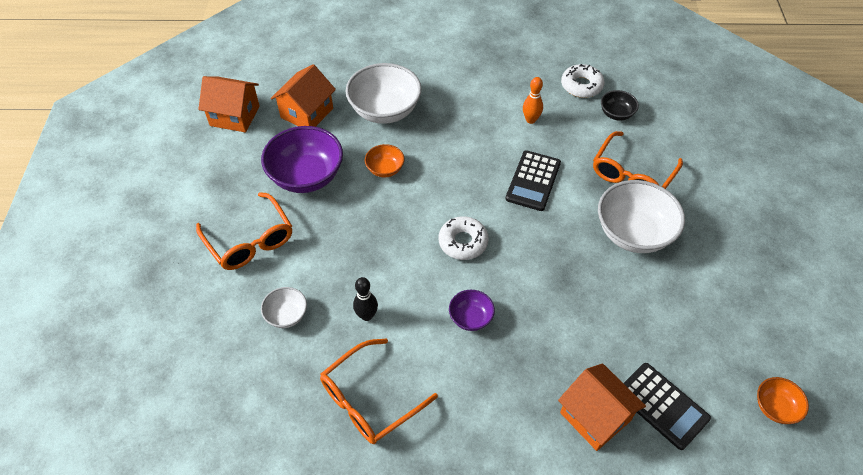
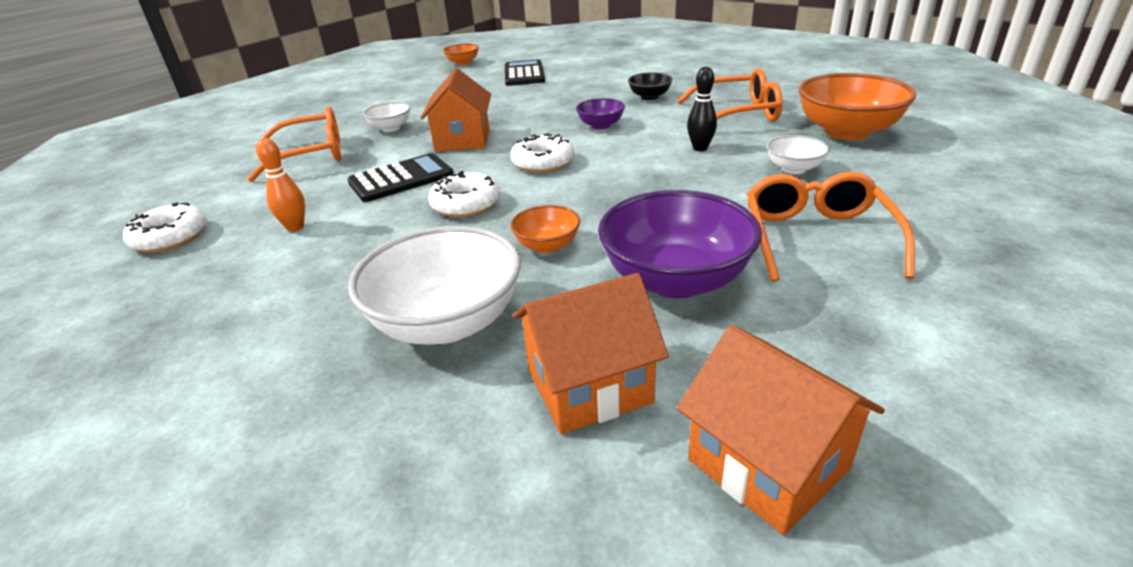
camera: 140 degrees left, 20 degrees down
orange house [558,363,646,451] -> orange house moved to [421,68,491,151]
white bowl [598,180,685,253] -> white bowl [363,102,411,132], size x0.50
black bowl [601,90,639,121] -> black bowl moved to [628,72,673,100]
none -> white donut [428,171,501,217]
none -> orange bowl [798,73,917,140]

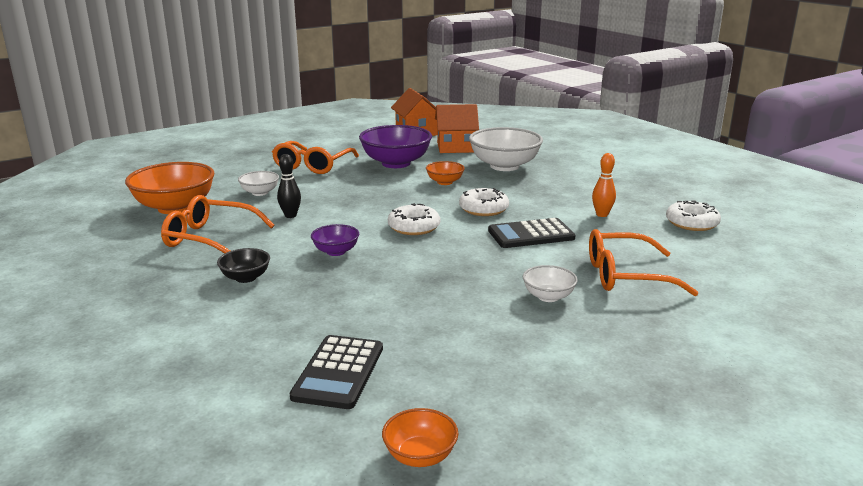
camera: 165 degrees left, 10 degrees down
orange house [421,68,491,151] -> none

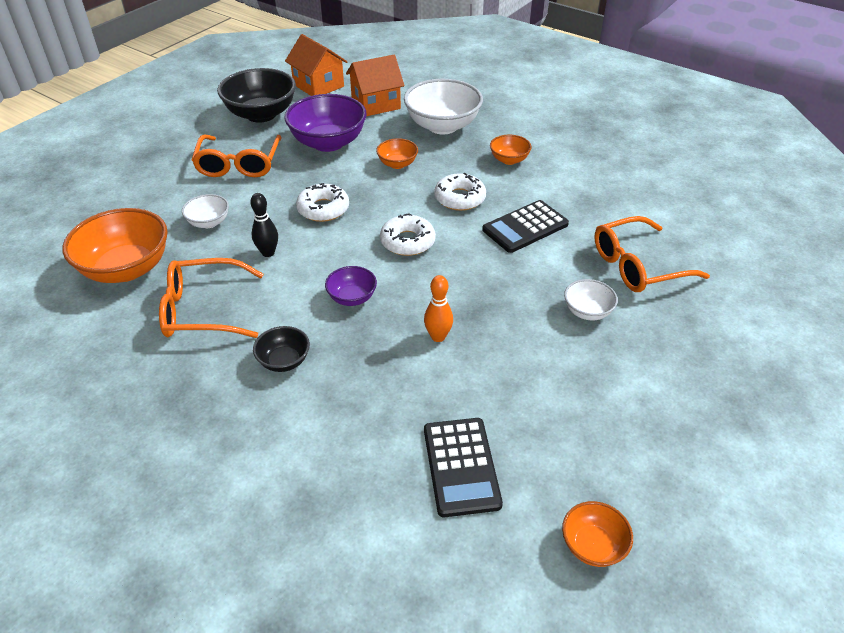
camera: 20 degrees left, 20 degrees up
orange bowling pin [592,153,616,217] -> orange bowling pin moved to [424,275,453,342]
white donut [666,200,721,231] -> white donut moved to [296,183,349,222]
none -> black bowl [217,68,296,123]
none -> orange bowl [490,135,532,165]

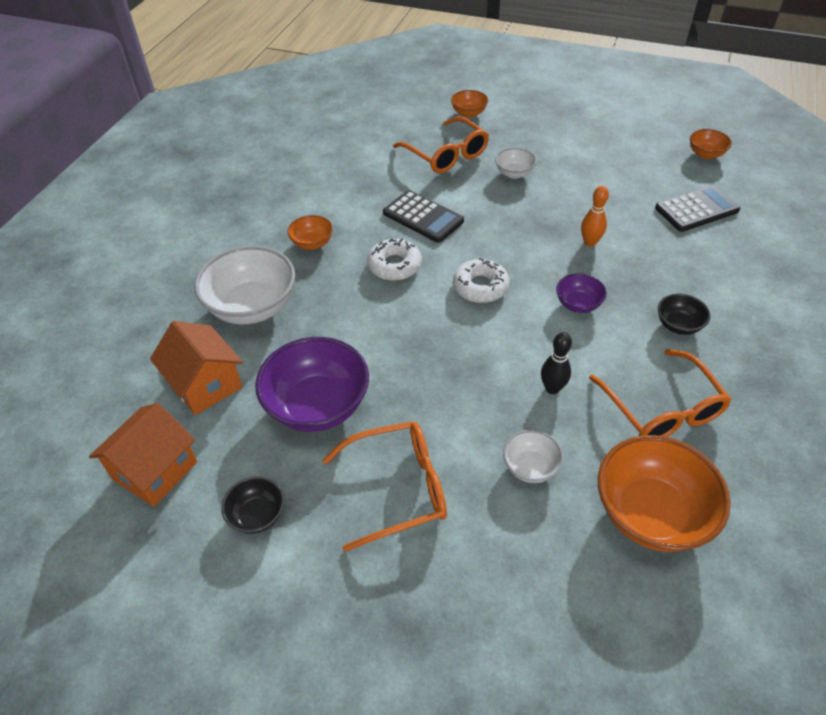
camera: 105 degrees left, 5 degrees up
black bowl [217,68,296,123] -> black bowl [221,476,284,534], size x0.50
white donut [296,183,349,222] -> none
orange bowl [376,138,418,169] -> orange bowl moved to [451,90,488,118]

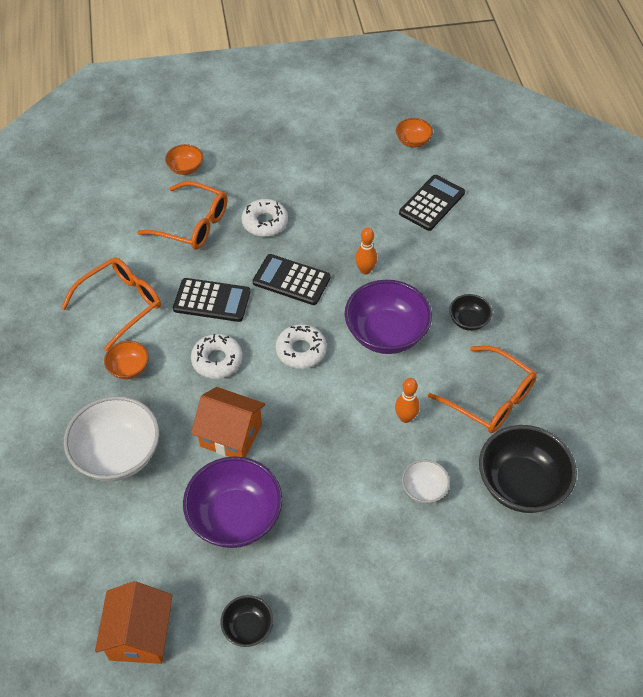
camera: 30 degrees left, 5 degrees up
orange house [150,321,243,415] -> orange house moved to [191,387,266,458]
orange glasses [322,421,447,552] -> orange glasses moved to [61,257,161,351]
white bowl [495,148,537,179] -> white donut [242,199,288,237]
black bowling pin [541,332,572,394] -> orange bowling pin [395,378,420,423]
purple bowl [556,274,607,313] -> purple bowl [345,280,432,354], size x1.99
orange bowl [598,435,731,552] -> black bowl [479,425,577,513]
none -> black calculator [253,254,331,305]

